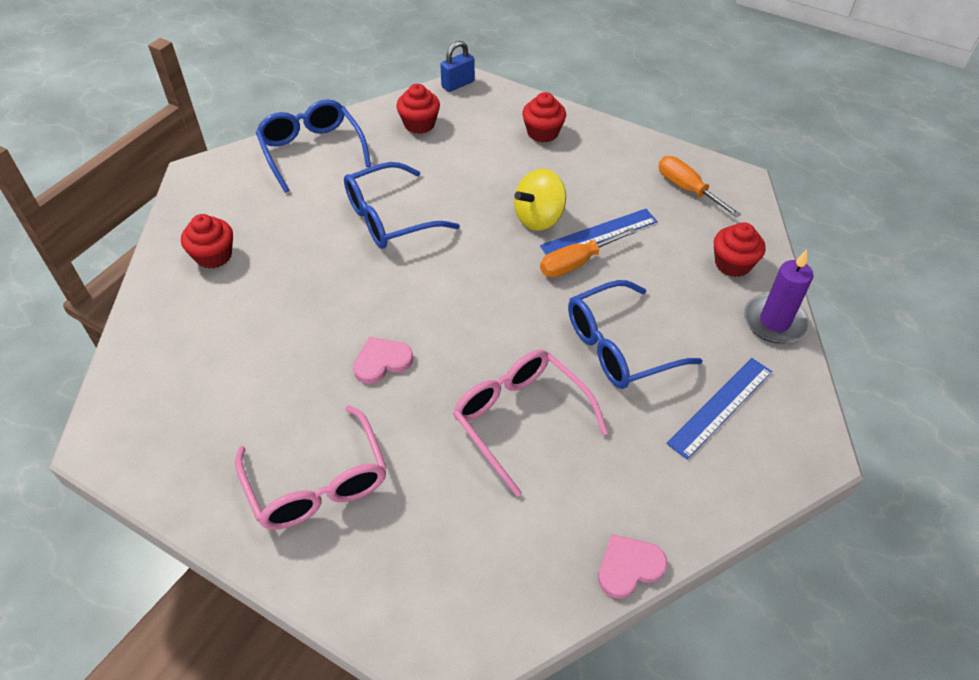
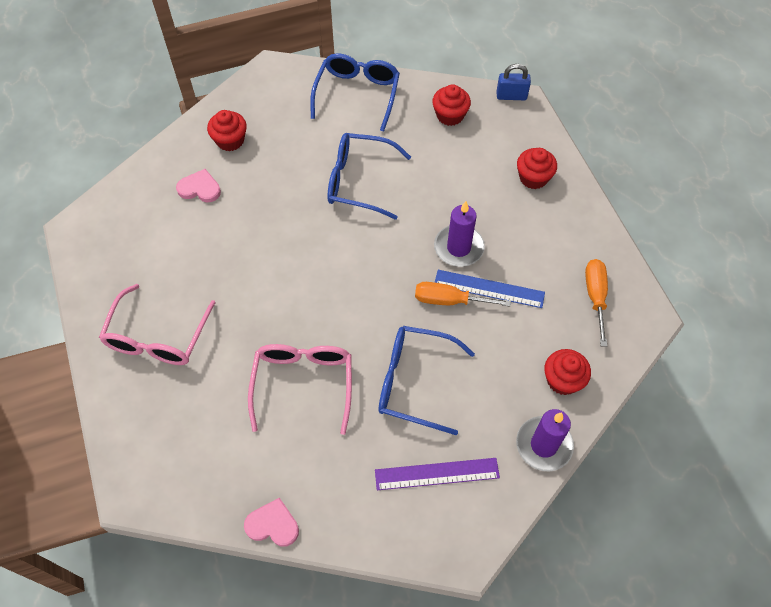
camera: 40 degrees right, 10 degrees up
pink heart [353,337,413,384] -> pink heart moved to [176,169,221,202]
yellow spinning top [514,169,566,231] -> purple candle [434,201,485,267]
blue ruler [666,358,772,460] -> purple ruler [375,458,500,490]

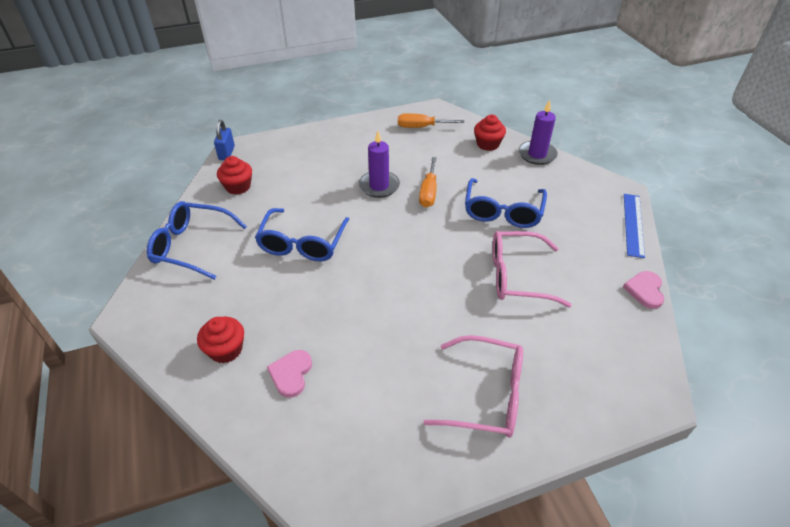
camera: 90 degrees left, 15 degrees down
purple ruler [375,458,500,490] -> none
blue ruler [435,270,545,308] -> blue ruler moved to [624,194,645,258]
red cupcake [517,148,557,189] -> none

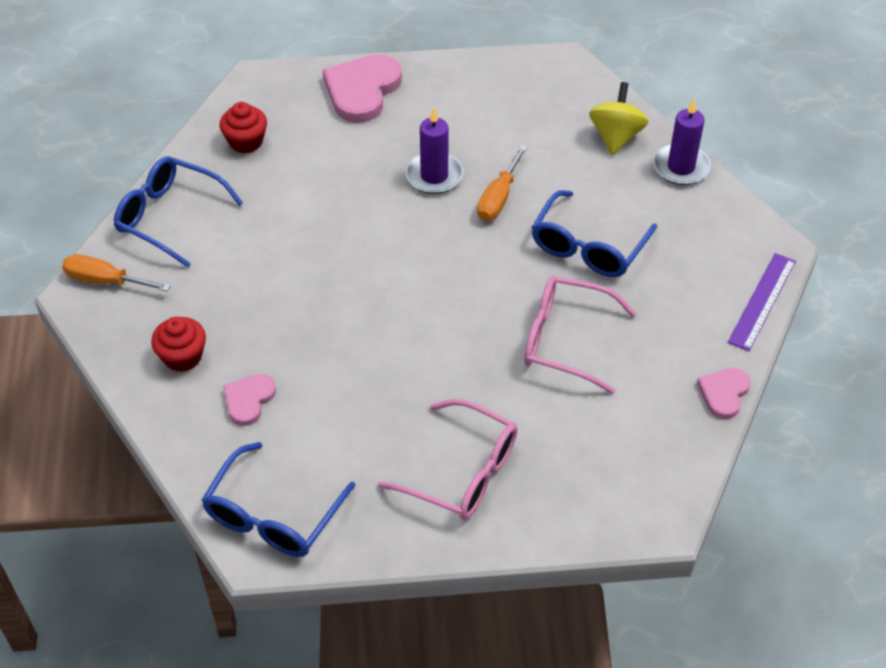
camera: 15 degrees right, 5 degrees up
blue padlock [214,120,235,160] -> none
blue glasses [255,208,350,261] -> blue glasses moved to [202,442,356,557]
orange screwdriver [398,113,464,128] -> orange screwdriver moved to [62,254,170,292]
red cupcake [474,115,506,151] -> yellow spinning top [589,82,648,155]
blue ruler [624,194,645,258] -> purple ruler [728,253,796,351]
none -> pink heart [323,54,402,123]

